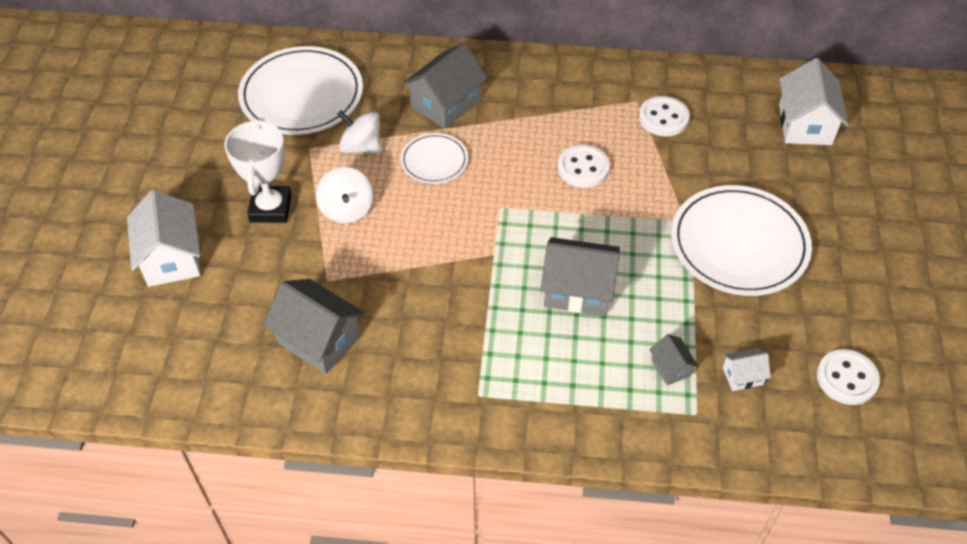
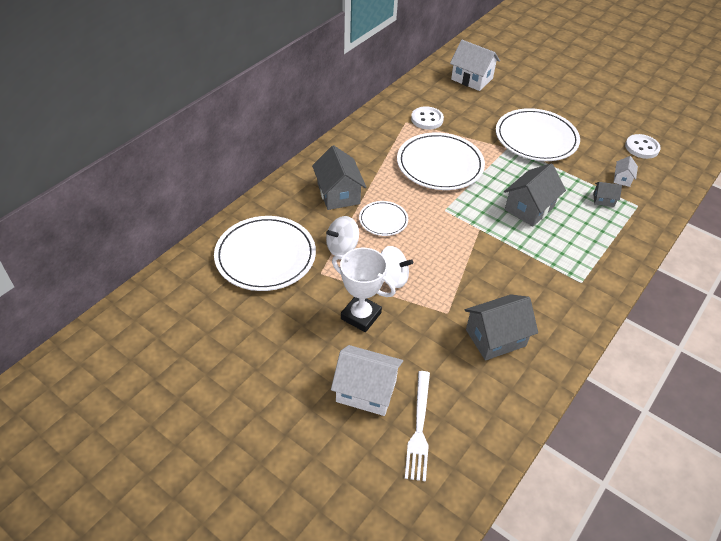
camera: 60 degrees left, 5 degrees down
white button [557,145,610,188] -> white plate [397,132,485,190]
none -> white fork [405,371,430,482]

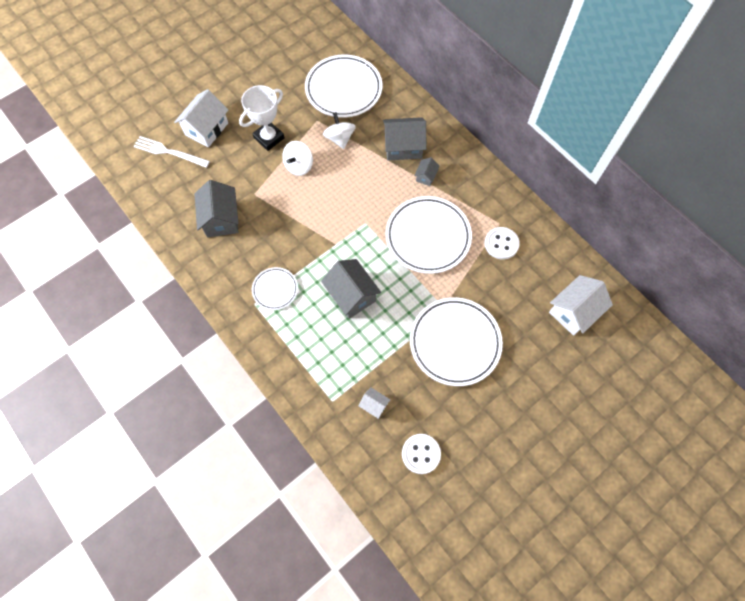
camera: 105 degrees right, 20 degrees up
white plate [359,201,408,236] -> white plate moved to [252,267,298,310]
grey house [593,182,622,207] -> grey house moved to [414,157,440,186]

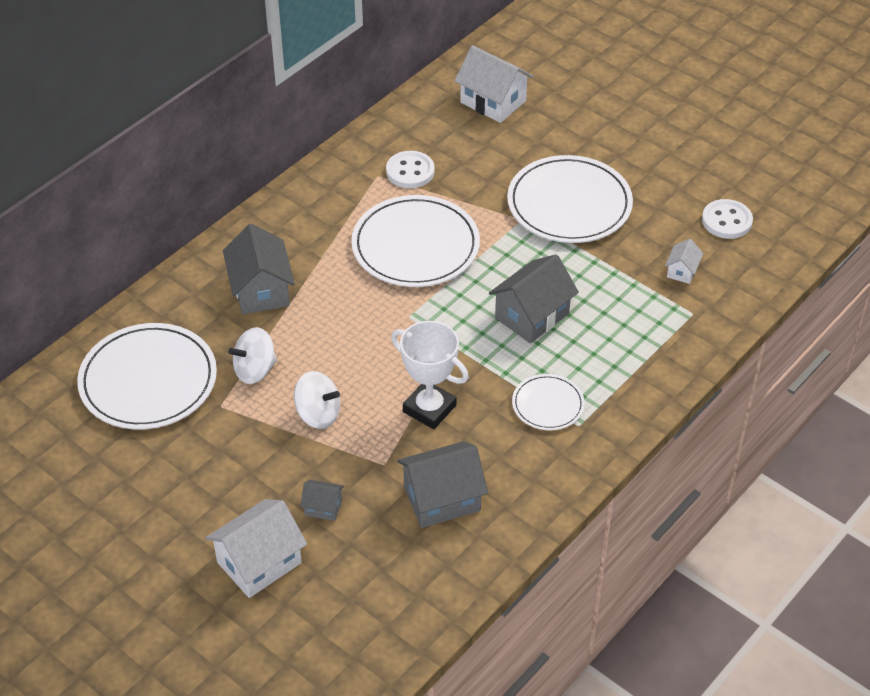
camera: 100 degrees left, 20 degrees down
white fork [134,136,210,168] -> none
white house [174,89,228,147] -> white house turned 60 degrees counterclockwise [205,499,307,598]
white trophy [239,85,285,151] -> white trophy moved to [391,321,469,429]
grey house [414,157,440,186] -> grey house moved to [300,480,344,521]

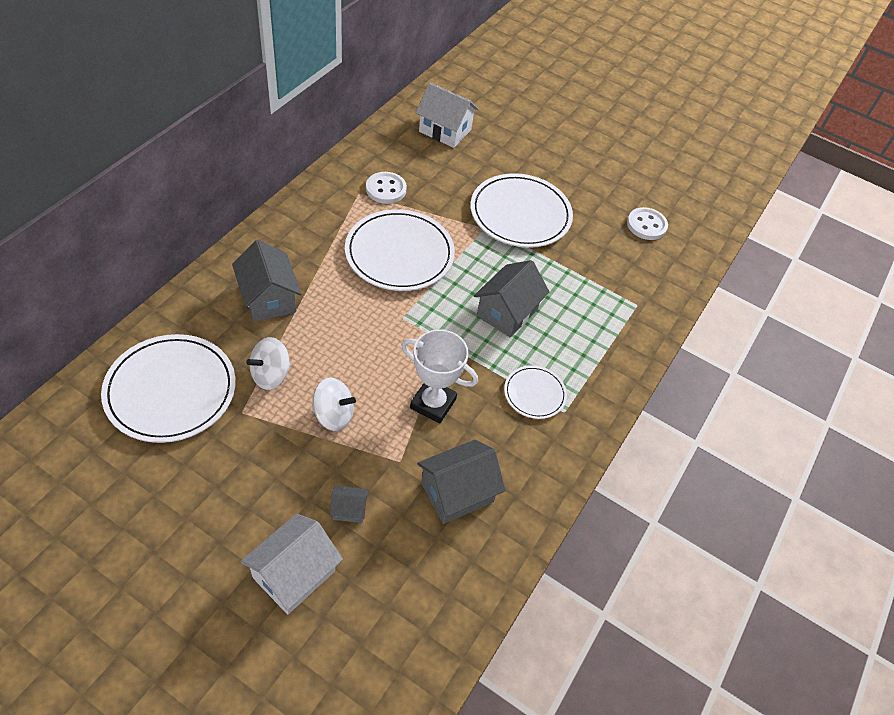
camera: 15 degrees left, 5 degrees up
white house [665,239,704,284] -> none

